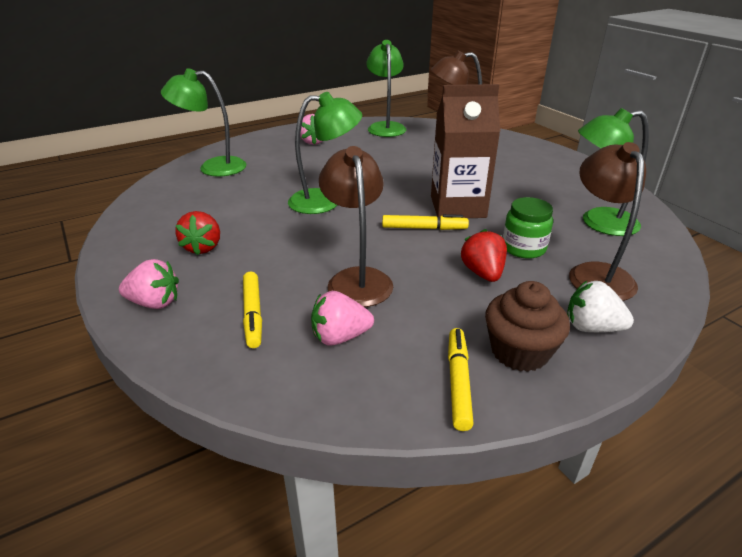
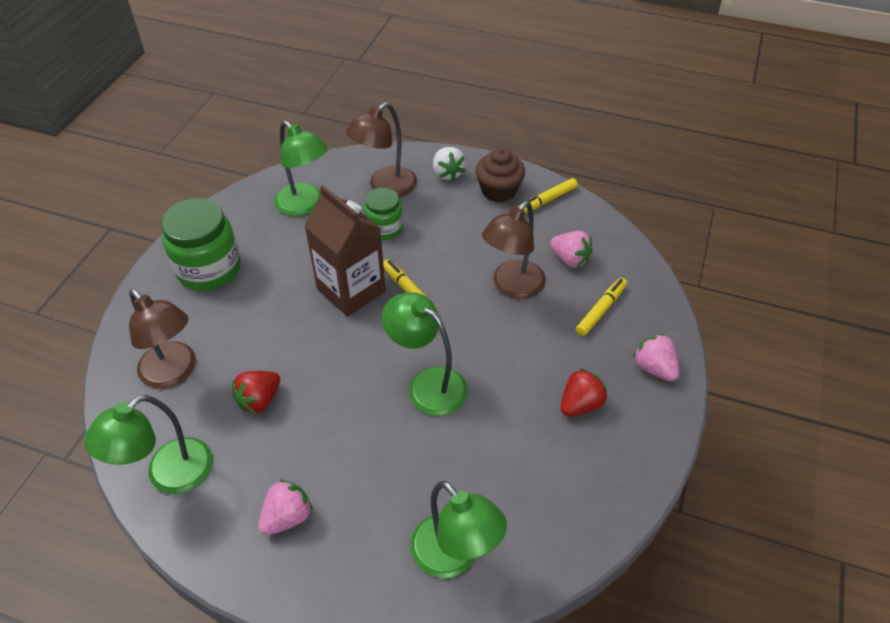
camera: 130 degrees left, 15 degrees up
red strawberry [461,229,507,282] -> red strawberry moved to [232,371,280,414]
none -> green jar [161,198,241,291]

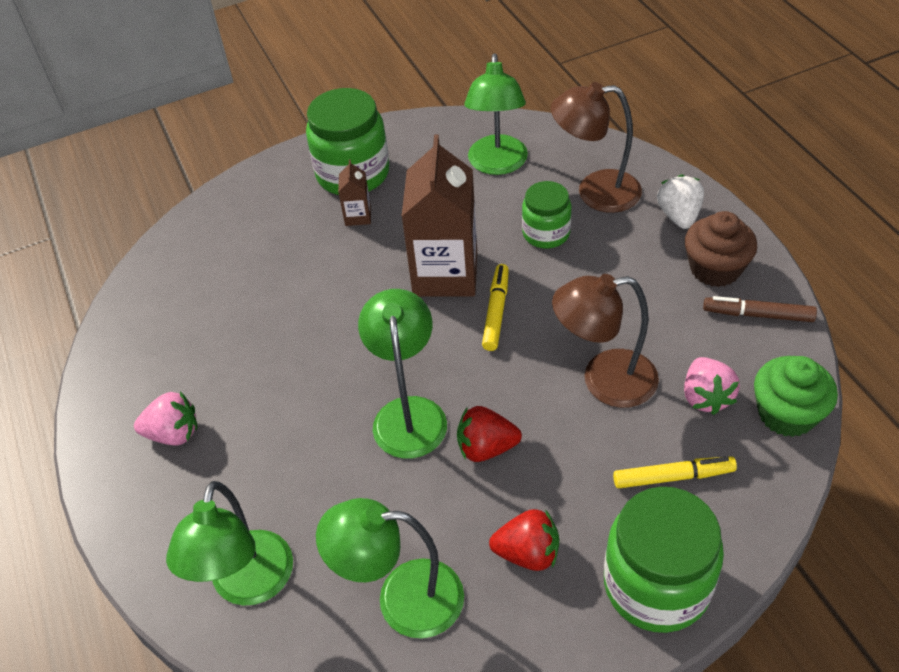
camera: 50 degrees right, 0 degrees up
green lamp [84,395,213,494] -> green lamp moved to [316,498,464,638]
brown lamp [129,289,196,389] -> none
red strawberry [232,371,280,414] -> red strawberry moved to [457,406,522,462]
white strawberry [433,147,466,181] -> white strawberry turned 150 degrees clockwise [657,174,704,229]
yellow marker [517,178,578,214] -> brown marker [703,296,817,322]
pink strawberry [633,334,679,381] -> green jar [604,487,724,633]
none -> brown carton [338,159,371,226]
none -> green cupcake [754,356,838,437]

